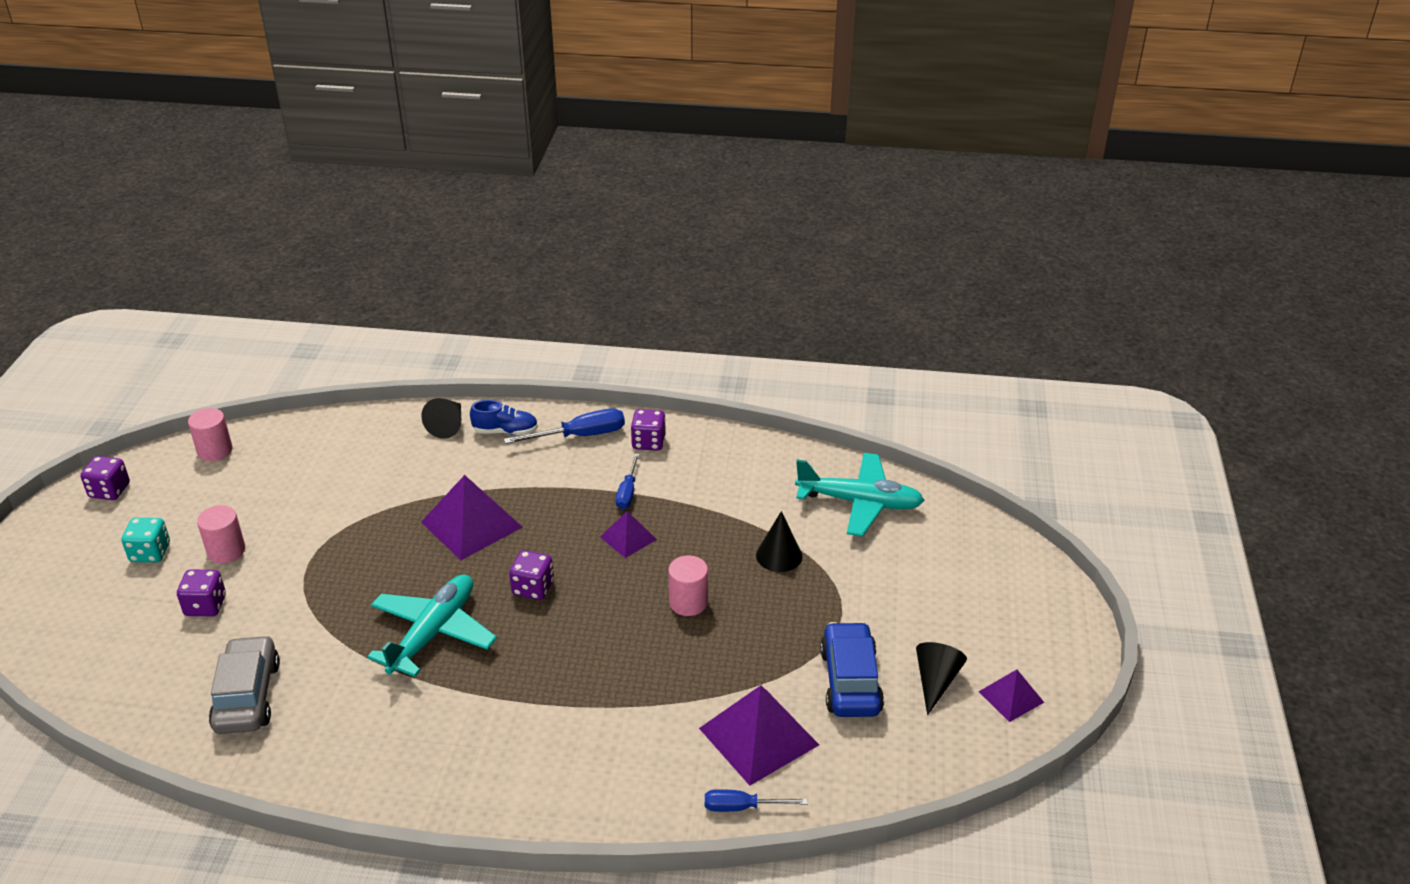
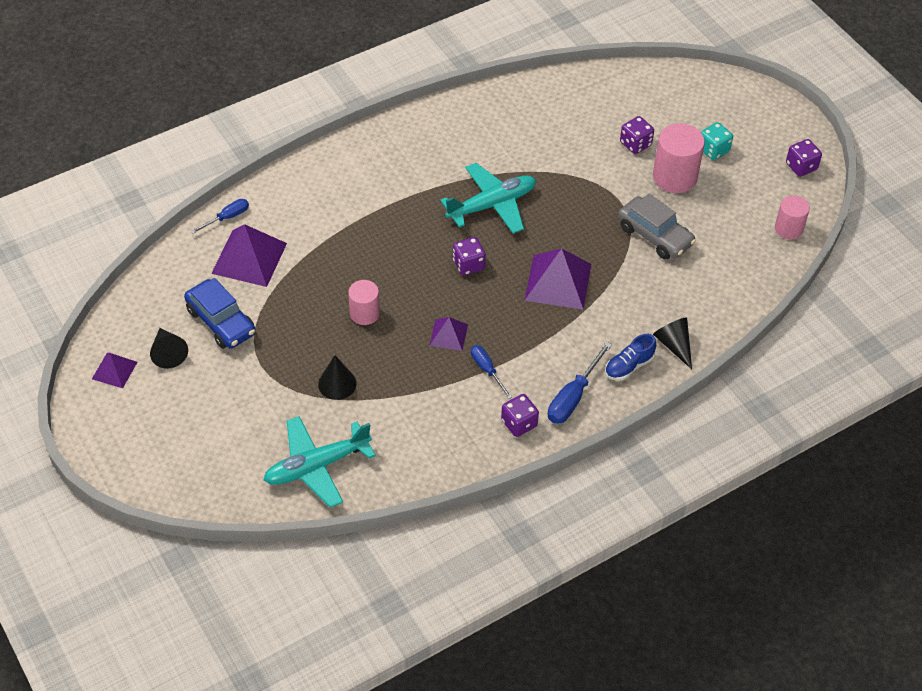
camera: 140 degrees right, 15 degrees up
pink cylinder [197,505,245,563] -> pink cylinder [653,123,705,193], size x1.61
grey car [209,635,280,734] -> grey car moved to [618,194,696,260]
turquoise plane [367,574,497,677] -> turquoise plane turned 105 degrees counterclockwise [440,163,536,234]

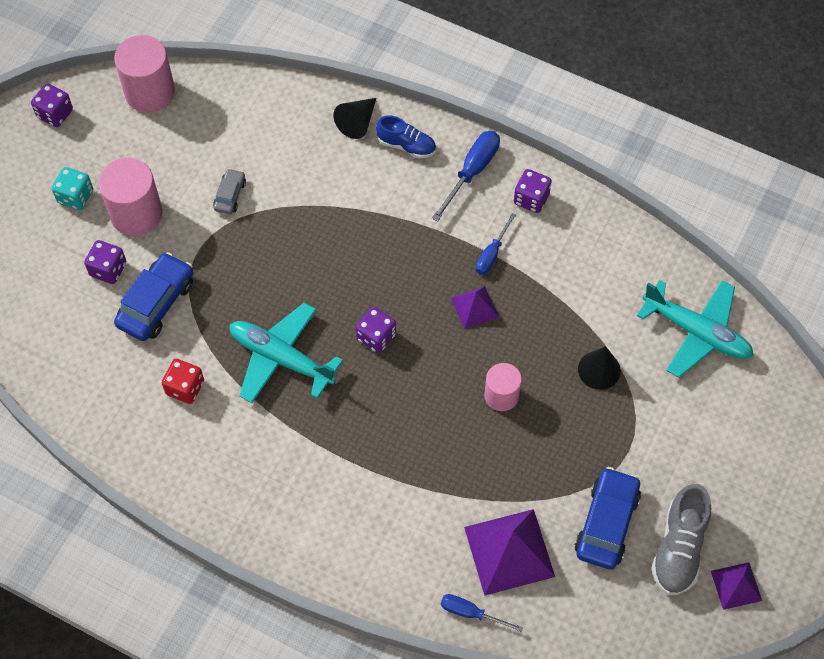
camera: 120 degrees left, 10 degrees up
black cone [150,328,188,369] -> grey shoe [651,484,711,595]
purple pyramid [524,248,591,310] -> none
blue screwdriver [548,342,612,424] -> blue screwdriver turned 60 degrees counterclockwise [432,131,500,221]
grey car [618,194,696,260] -> grey car [213,168,246,214], size x0.54
pink cylinder [775,196,810,239] -> pink cylinder [114,35,175,113], size x1.61
none -> blue car [114,252,193,341]
none -> red dice [162,359,204,404]

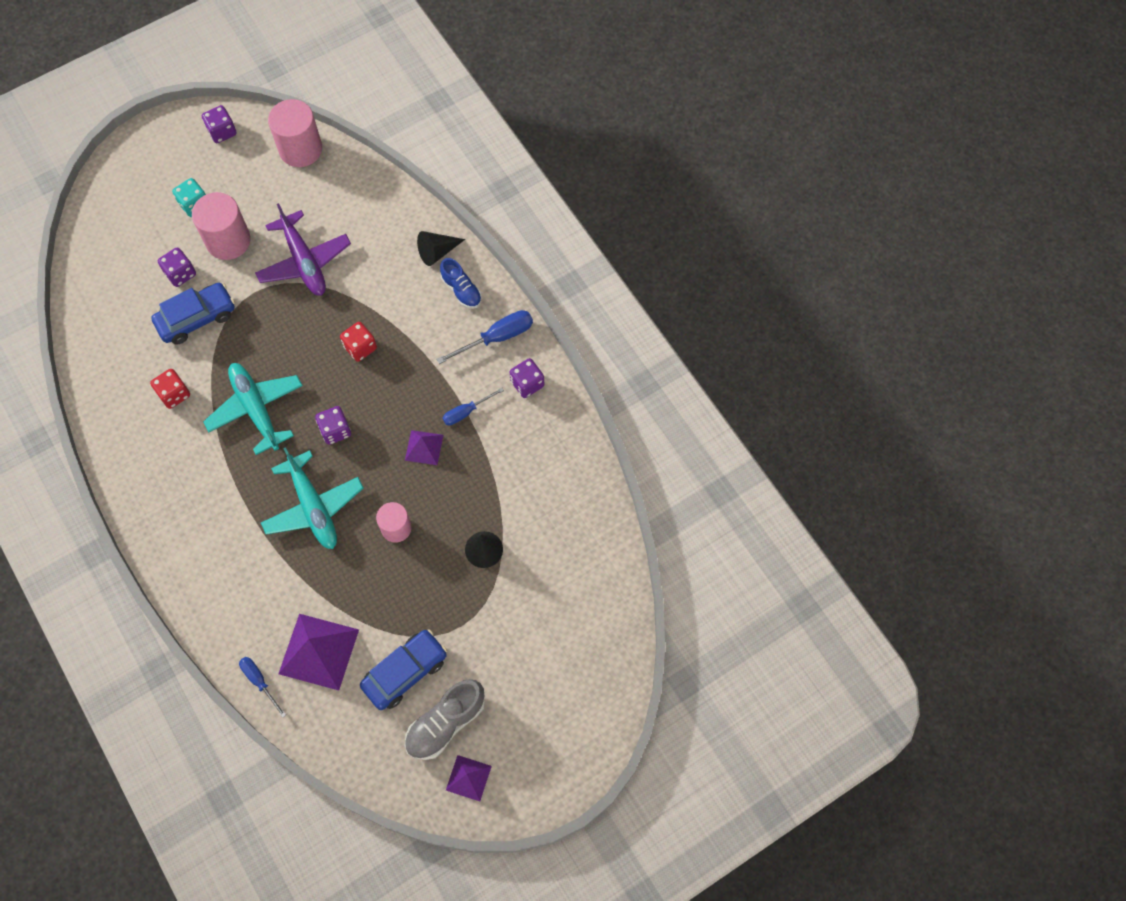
camera: 30 degrees right, 5 degrees up
grey car [213,168,246,214] -> purple plane [255,203,351,296]
turquoise plane [637,280,753,378] -> turquoise plane moved to [261,447,364,549]
none -> red dice [340,322,377,362]

